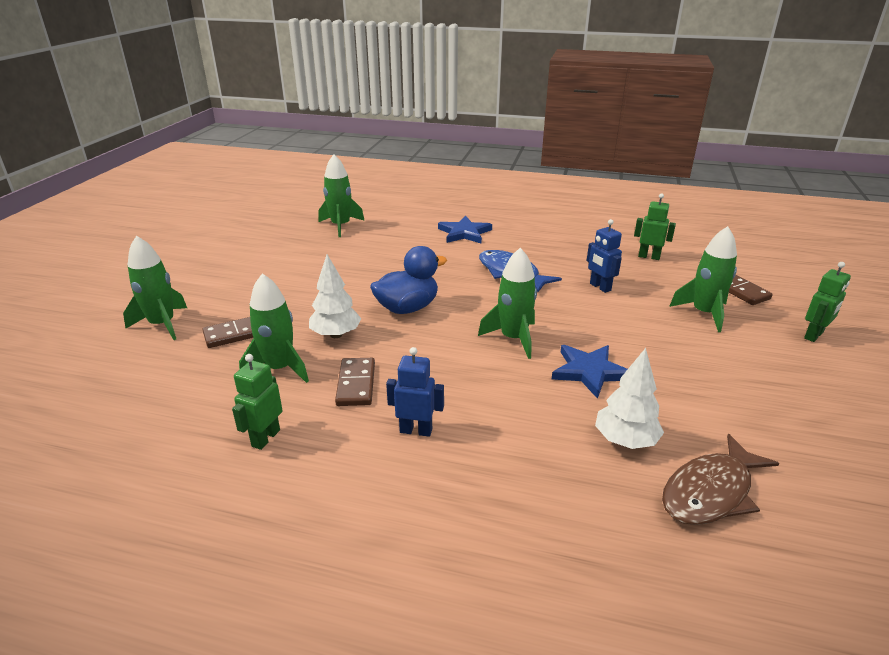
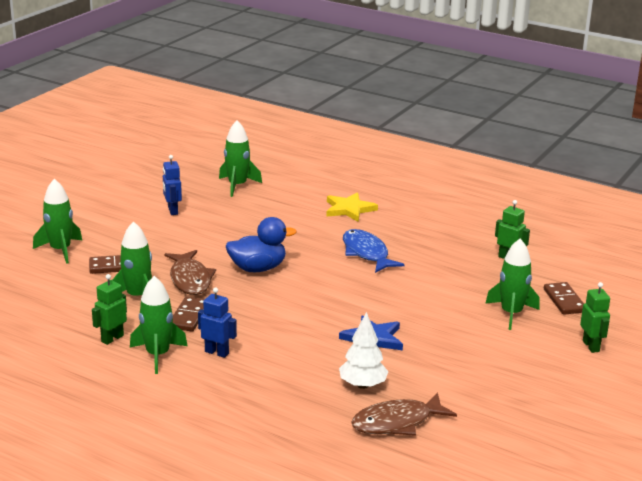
camera: 15 degrees right, 5 degrees down
white tree [309,254,361,338] -> brown fish [165,250,216,295]
blue star [438,216,492,244] -> yellow star [326,192,378,222]
green rocket [478,248,537,359] -> green rocket moved to [130,276,188,374]
blue robot [587,219,622,293] -> blue robot moved to [163,155,182,215]
green robot [804,262,851,342] -> green robot turned 75 degrees counterclockwise [580,282,610,353]

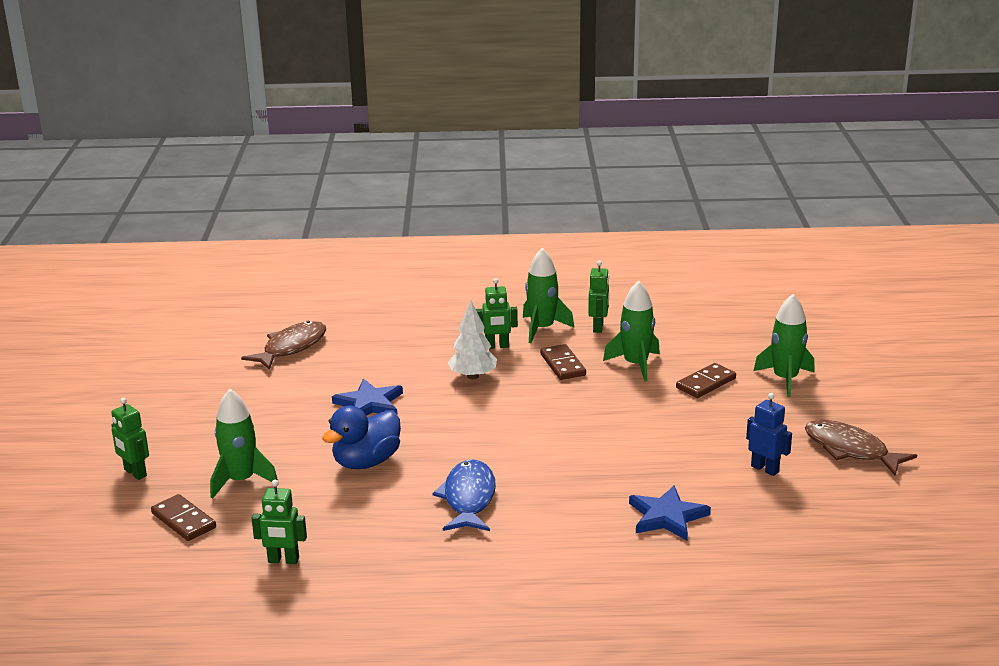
camera: 150 degrees right, 0 degrees up
brown fish [165,250,216,295] -> brown fish moved to [805,420,917,475]
blue robot [198,287,237,358] -> green robot [476,278,518,349]
green rocket [219,121,262,197] -> none
blue duck [226,217,297,272] -> blue duck moved to [322,406,401,469]
yellow star [326,192,378,222] -> none
white tree [339,312,389,389] -> white tree moved to [447,300,497,379]
blue fish [343,229,405,273] -> blue fish turned 120 degrees counterclockwise [432,459,496,531]
none -> blue star [629,485,711,541]

